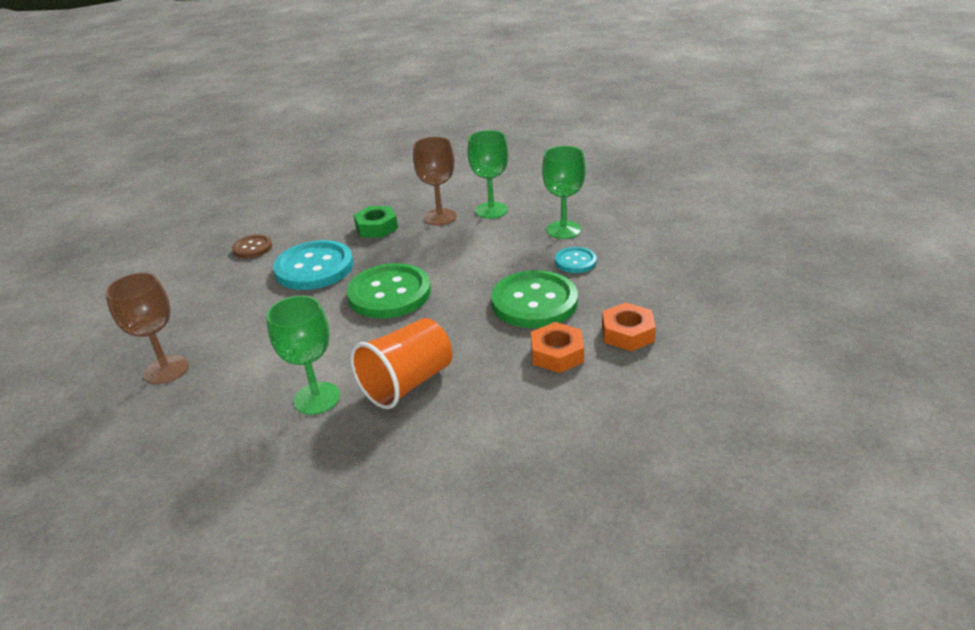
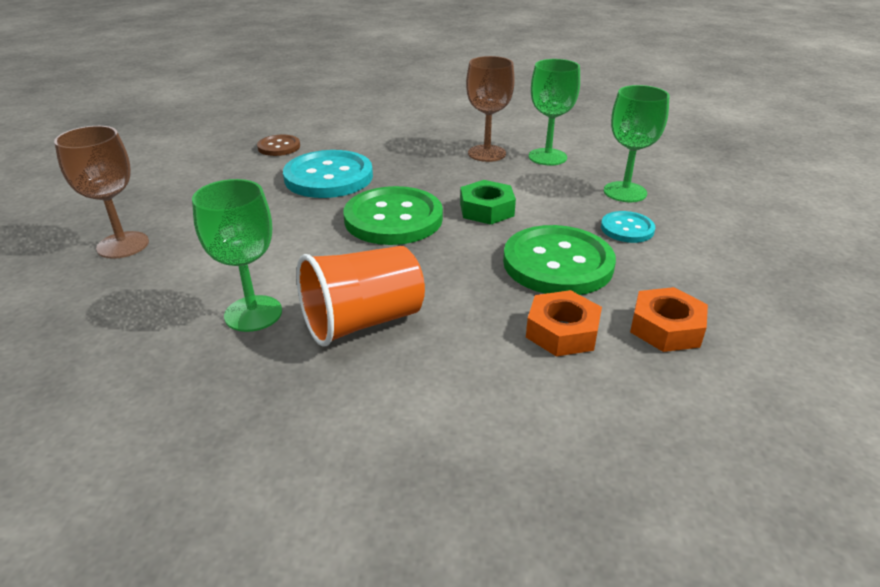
camera: 15 degrees right, 0 degrees up
green nut [353,206,398,238] -> green nut moved to [460,180,516,225]

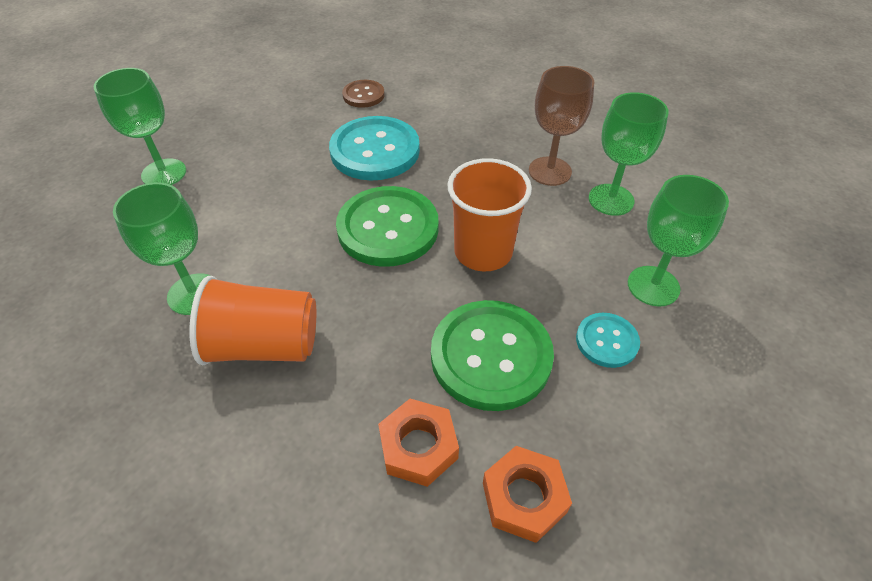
camera: 30 degrees right, 15 degrees up
brown goblet [54,126,149,259] -> green goblet [93,68,186,185]
green nut [460,180,516,225] -> orange cup [447,158,532,271]

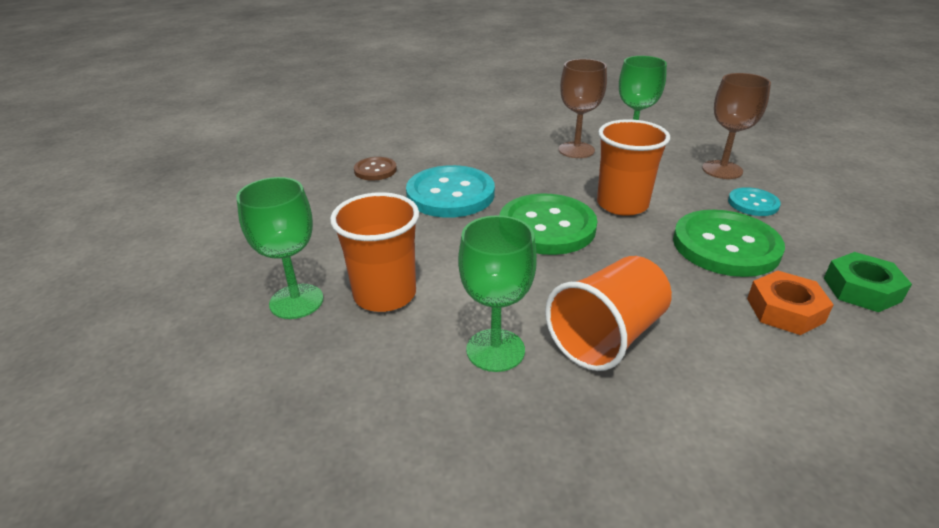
camera: 45 degrees left, 15 degrees down
orange nut [483,446,572,543] -> green nut [824,252,912,312]
green goblet [628,175,729,307] -> brown goblet [702,73,771,179]
none -> orange cup [330,192,419,312]

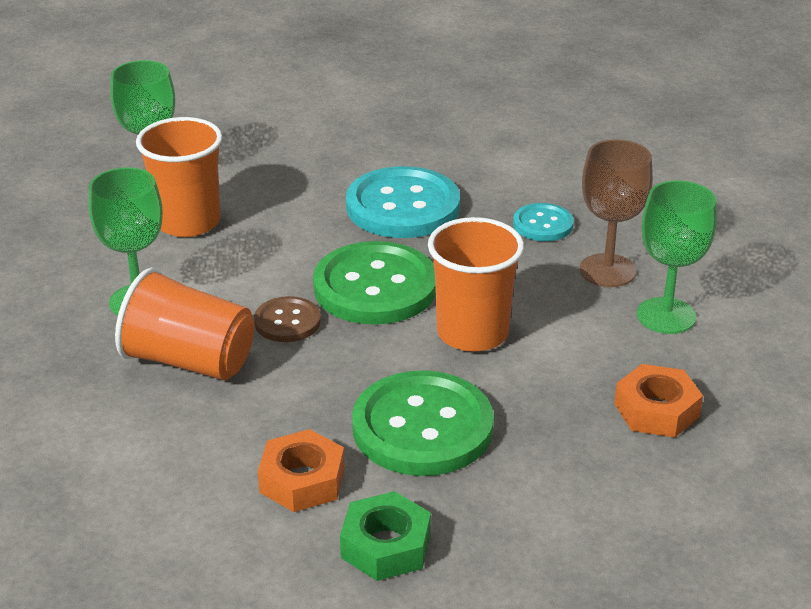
camera: 65 degrees right, 0 degrees up
brown button [354,157,397,181] -> brown button moved to [254,296,321,342]
brown goblet [702,73,771,179] -> orange nut [614,364,703,438]
turquoise button [728,187,781,216] -> turquoise button moved to [513,203,574,241]

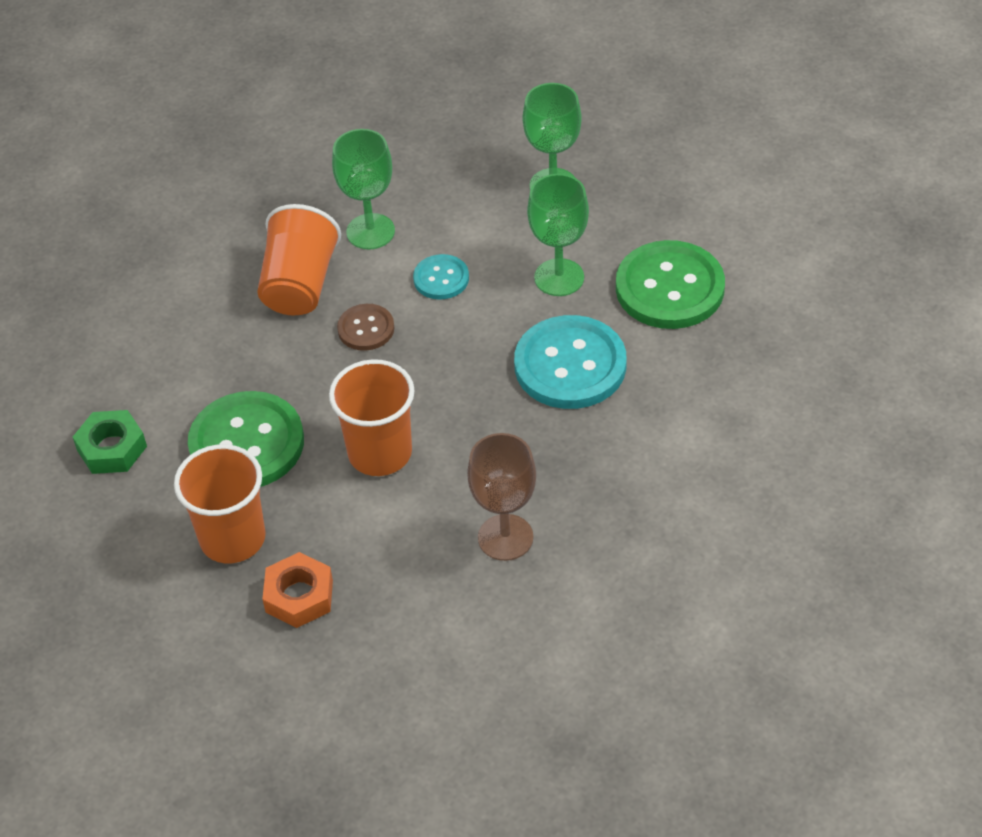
camera: 80 degrees right, 15 degrees up
orange cup [136,117,222,237] -> orange cup moved to [174,444,266,564]
orange nut [258,429,345,512] -> none
green button [313,241,436,325] -> green button moved to [616,240,725,329]
turquoise button [513,203,574,241] -> turquoise button moved to [413,254,469,300]
green goblet [637,180,717,334] -> green goblet moved to [527,174,589,296]

